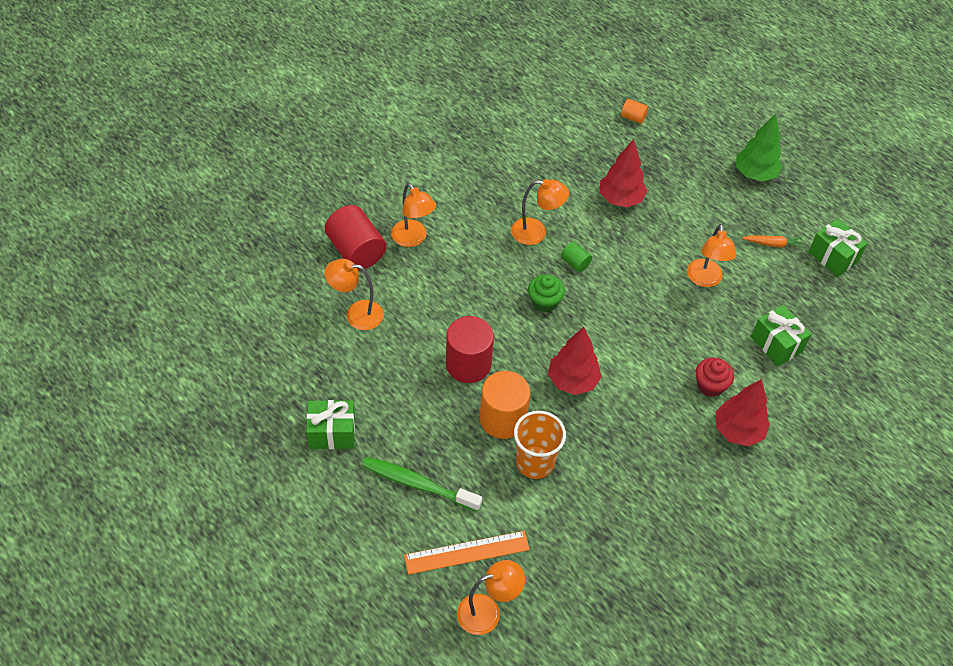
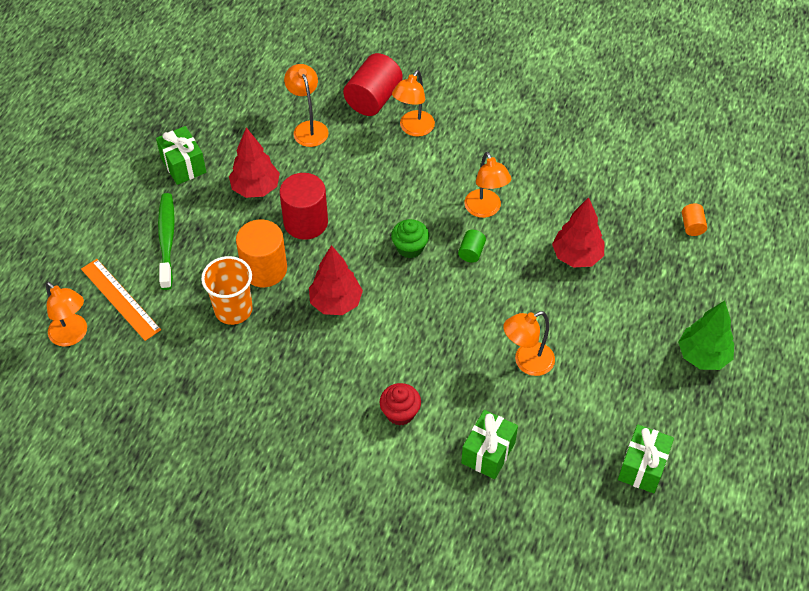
camera: 65 degrees right, 0 degrees up
red tree [716,379,770,446] -> red tree moved to [229,127,280,198]
orange carrot [742,235,804,248] -> none

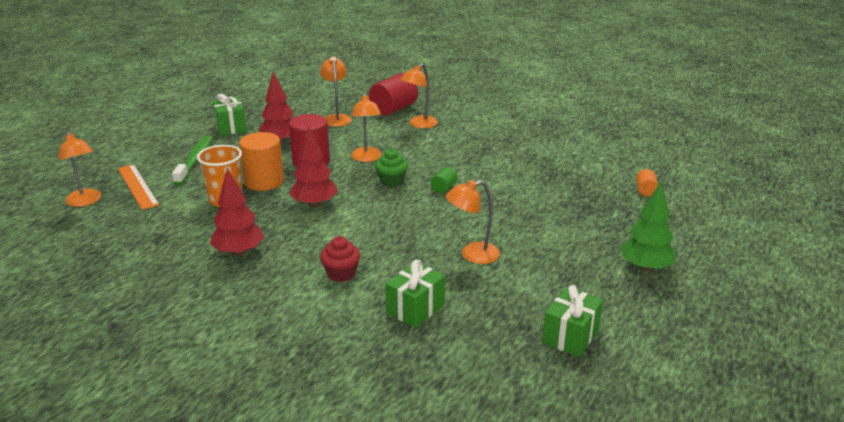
camera: 10 degrees right, 25 degrees down
orange lamp [464,151,511,218] -> orange lamp moved to [351,93,382,162]
red tree [552,197,605,268] -> red tree moved to [210,168,264,256]

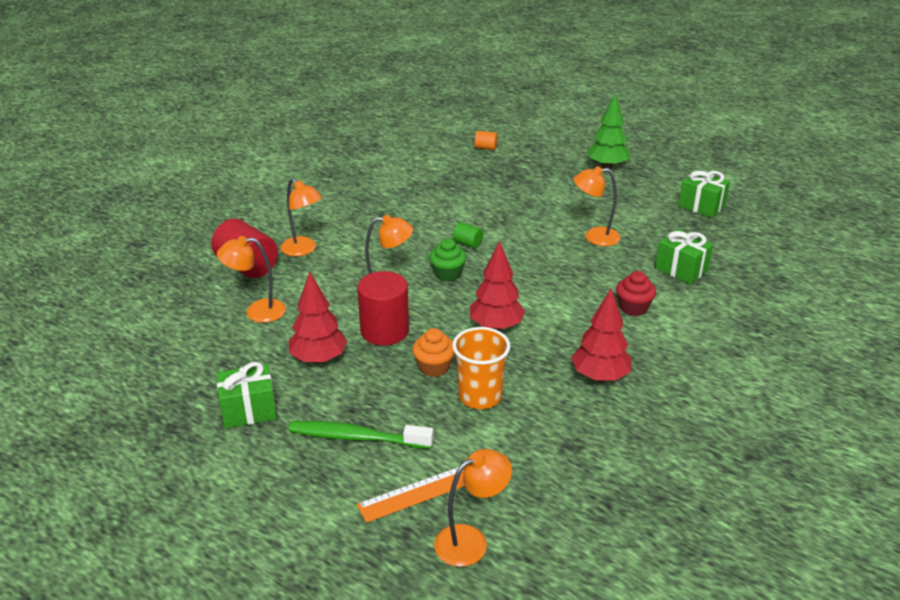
camera: 85 degrees left, 5 degrees up
orange cylinder [239,132,284,191] -> orange cupcake [412,328,455,377]
orange lamp [446,180,500,264] -> orange lamp turned 105 degrees clockwise [574,166,620,246]

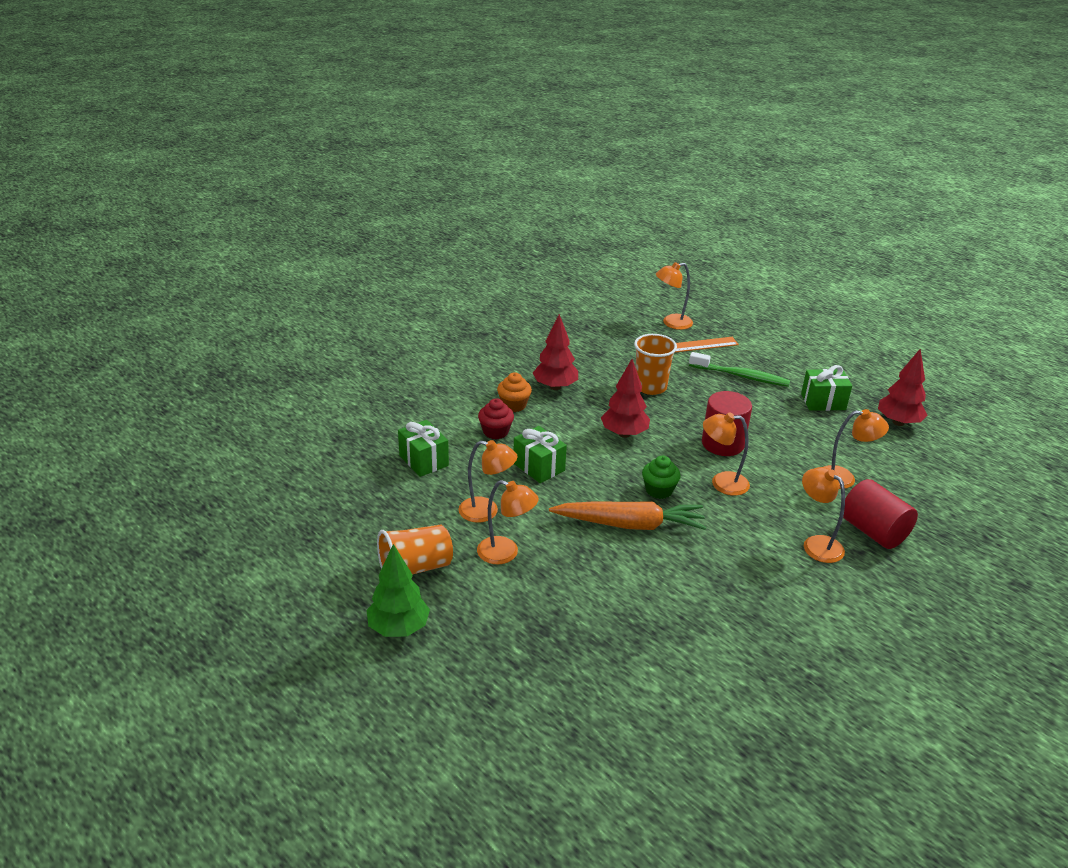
camera: 170 degrees left, 0 degrees up
red tree [289,271,347,364] -> red tree moved to [878,349,928,426]
orange cupcake [412,328,455,377] -> orange cupcake moved to [497,372,532,412]
green cylinder [453,222,483,248] -> orange carrot [549,501,706,530]
orange cylinder [475,131,498,150] -> none
green gift [678,170,730,218] -> green gift moved to [514,426,567,483]
none -> orange cup [377,525,453,574]
none -> orange lamp [477,480,539,564]

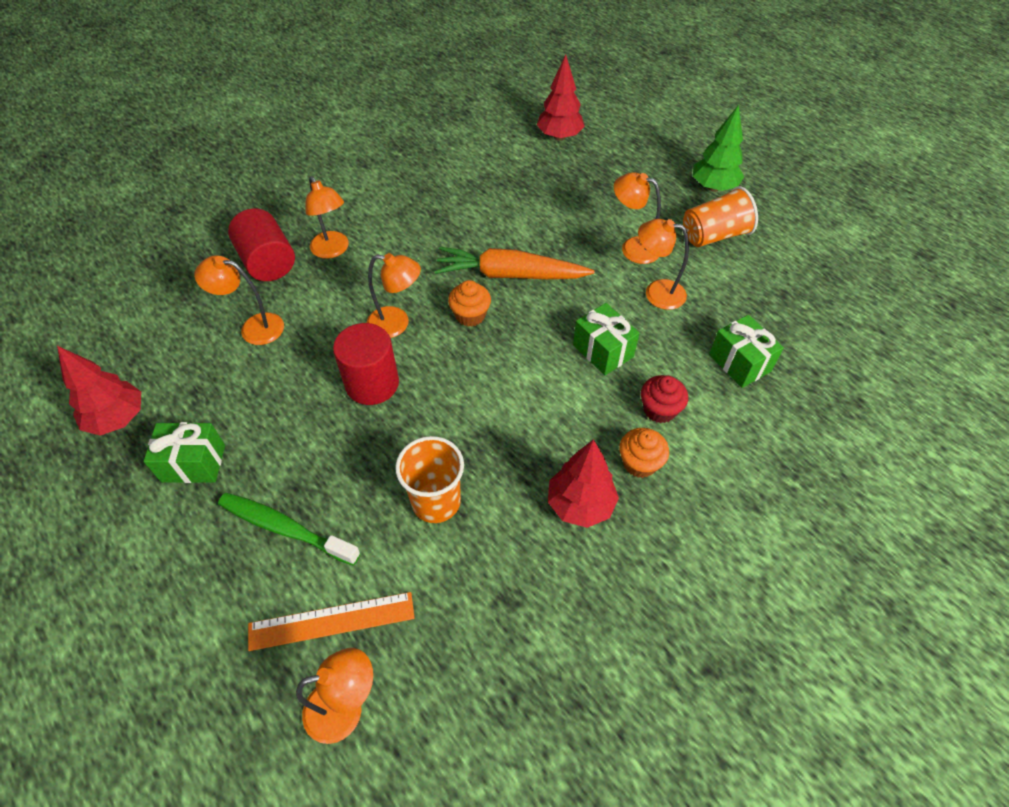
camera: 175 degrees left, 20 degrees up
red tree [601,359,650,438] -> red tree moved to [537,55,585,141]
green cupcake [642,456,681,499] -> orange cupcake [448,280,491,327]

